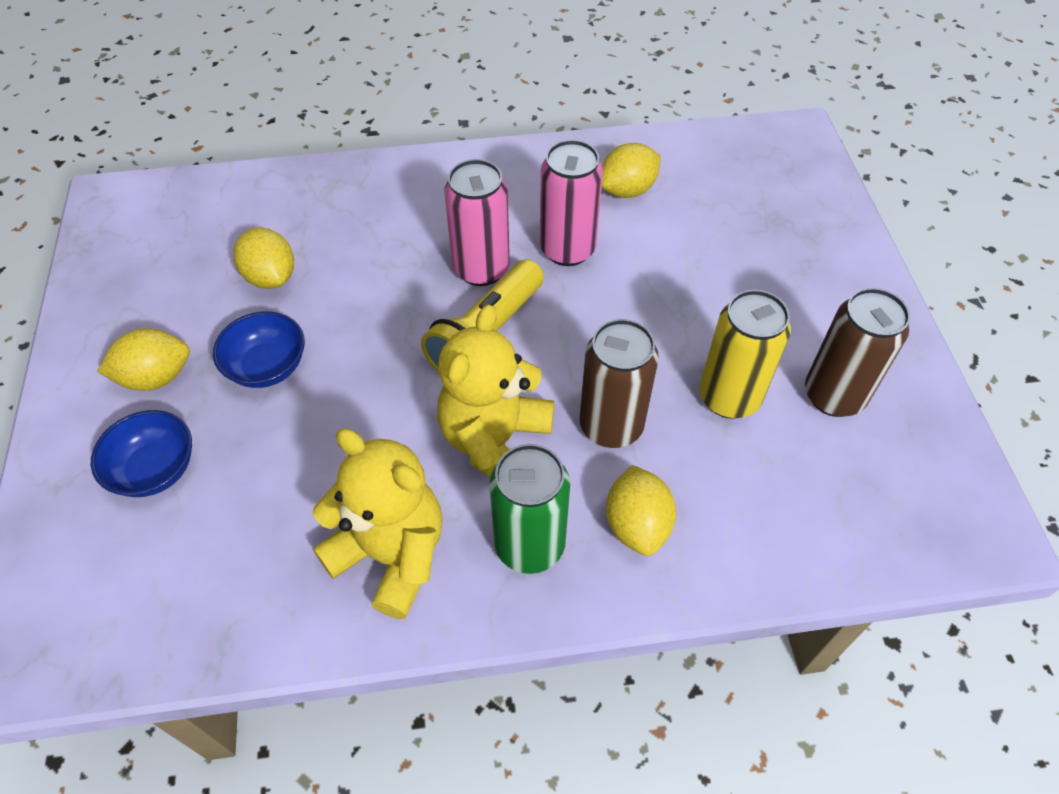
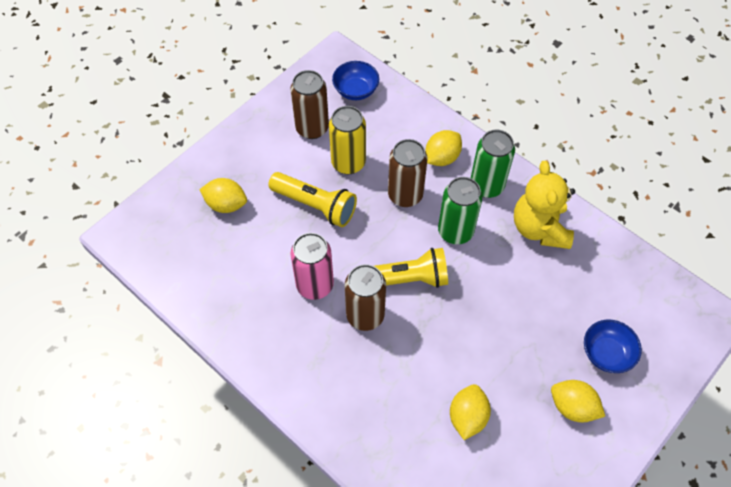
camera: 130 degrees left, 5 degrees up
blue bowl [213,311,305,388] -> blue bowl moved to [332,61,379,100]
yellow teddy bear [437,305,554,478] -> green can [438,177,483,244]
pink can [444,159,510,286] -> brown can [345,264,386,331]
yellow lemon [602,143,661,198] -> yellow lemon moved to [199,178,247,213]
none -> yellow flashlight [268,172,357,227]

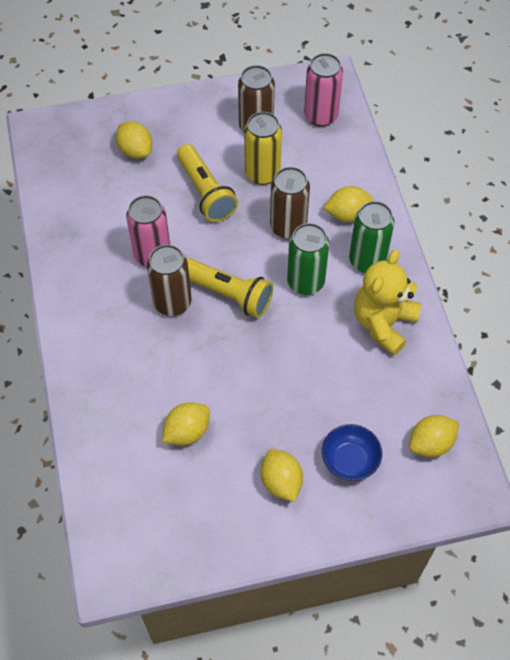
camera: 35 degrees right, 0 degrees up
blue bowl [332,61,379,100] -> pink can [304,53,343,127]
none -> yellow lemon [409,415,459,457]

